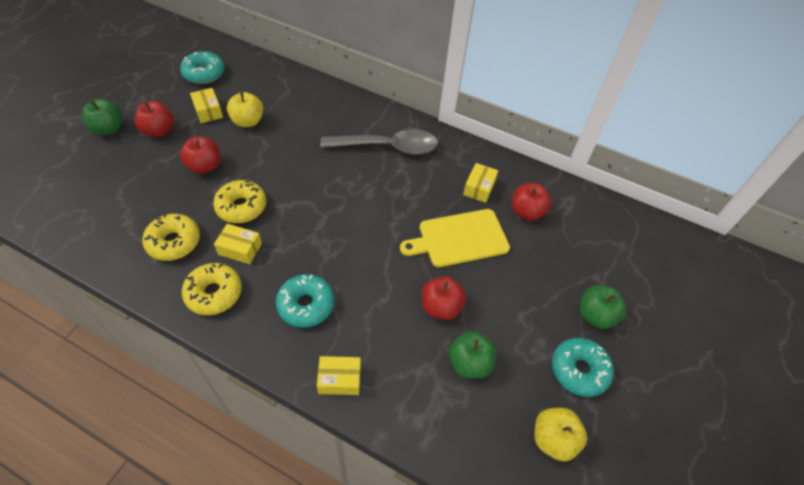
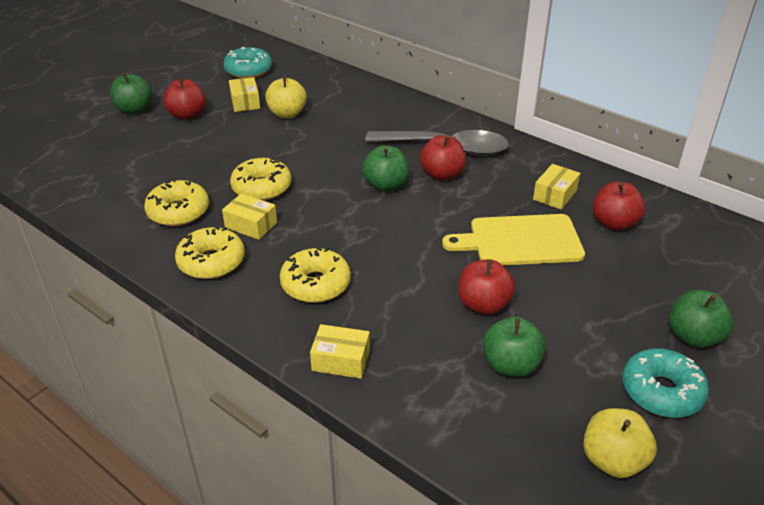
camera: 15 degrees right, 15 degrees down
red apple [180,137,220,174] -> red apple moved to [420,135,466,180]
turquoise donut [276,274,334,328] -> yellow donut [280,247,351,303]
none -> green apple [362,145,409,192]

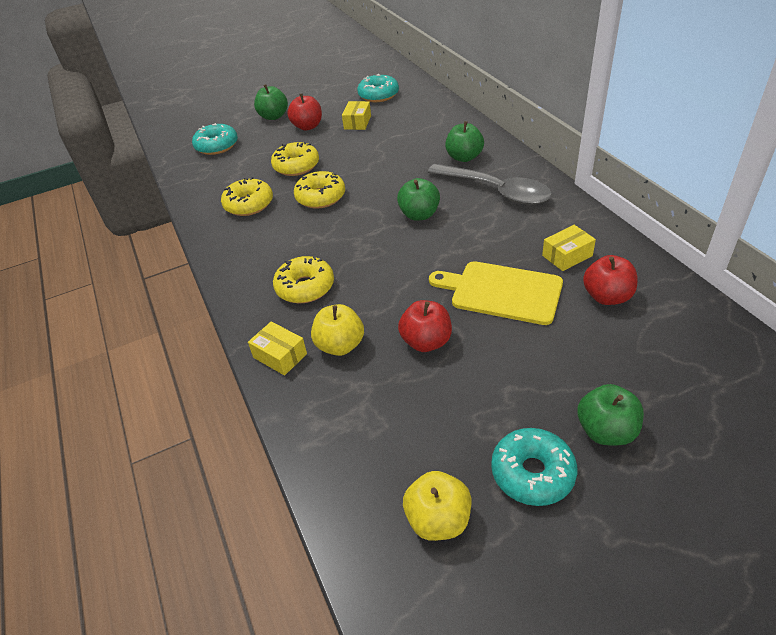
camera: 30 degrees right, 5 degrees up
yellow donut [175,226,245,279] -> yellow donut moved to [271,142,319,176]
yellow box [222,193,277,240] -> none
yellow apple [265,76,307,118] -> yellow apple moved to [311,304,364,356]
red apple [420,135,466,180] -> none
green apple [483,316,546,377] -> green apple moved to [445,121,484,162]
none -> turquoise donut [192,123,238,155]

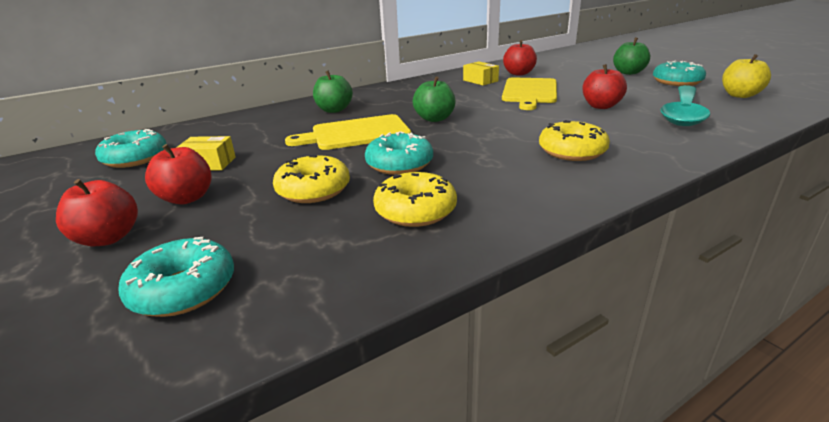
camera: 100 degrees left, 15 degrees down
yellow box [248,321,307,376] -> none
green apple [254,84,288,120] -> red apple [56,179,138,246]
yellow donut [294,171,345,208] -> turquoise donut [365,131,433,175]
yellow apple [311,304,364,356] -> none
grey spoon [428,164,552,205] -> none
none -> yellow cutting board [285,114,411,150]
none -> turquoise spoon [660,85,710,126]

